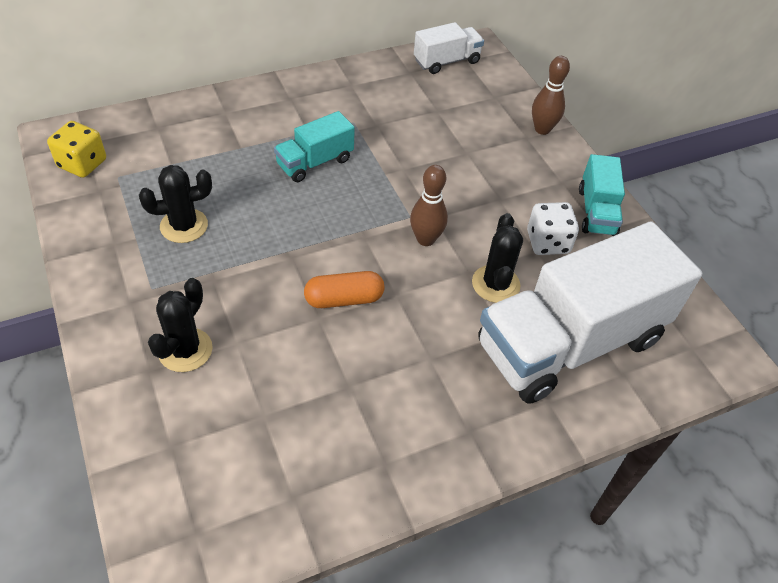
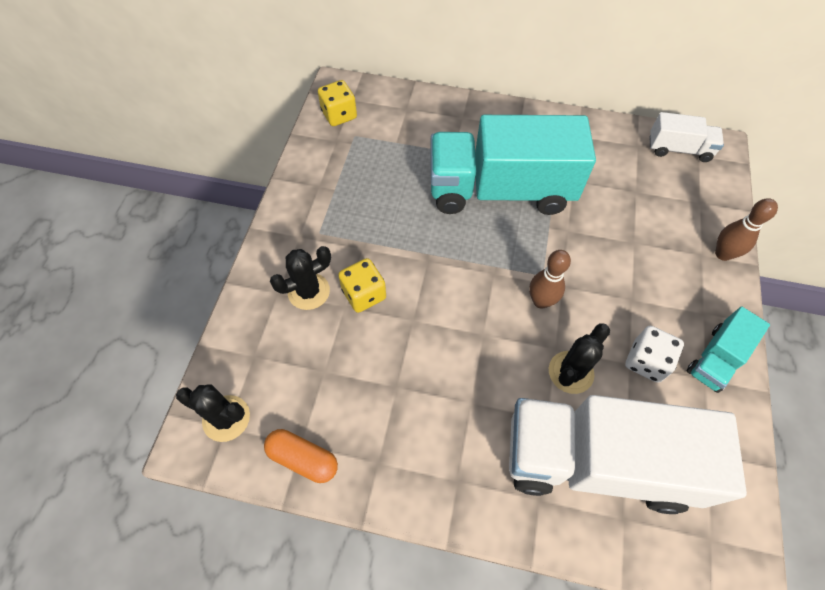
camera: 40 degrees right, 10 degrees up
black cactus [139,165,212,243] -> black cactus moved to [176,384,250,442]
turquoise truck [274,111,355,182] -> turquoise truck [430,115,596,215], size x2.15
orange capsule [304,271,384,308] -> orange capsule moved to [264,429,338,483]
none -> yellow dice [338,258,386,313]

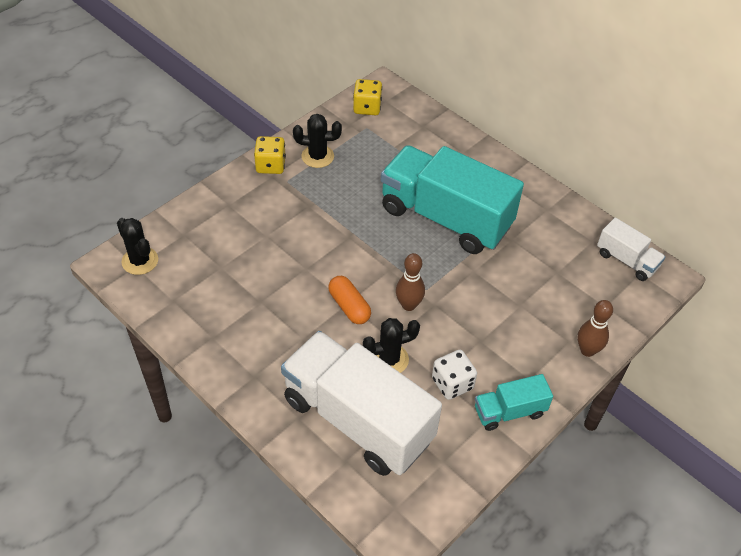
camera: 30 degrees right, 10 degrees down
orange capsule [264,429,338,483] -> orange capsule moved to [328,276,371,324]
black cactus [270,246,331,310] -> black cactus moved to [293,114,342,168]
yellow dice [338,258,386,313] -> yellow dice moved to [254,136,286,174]

